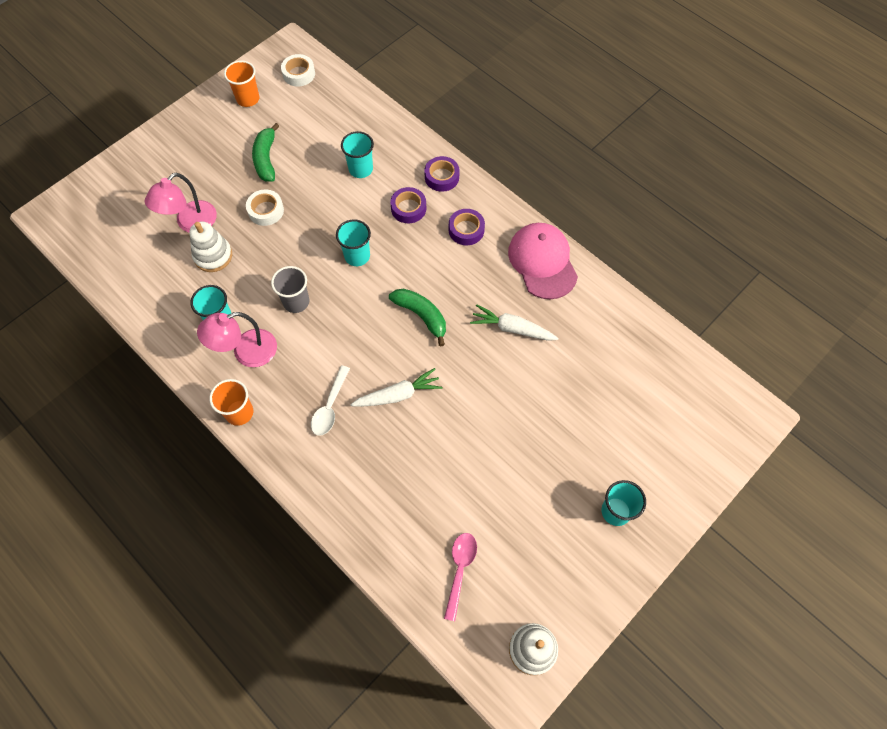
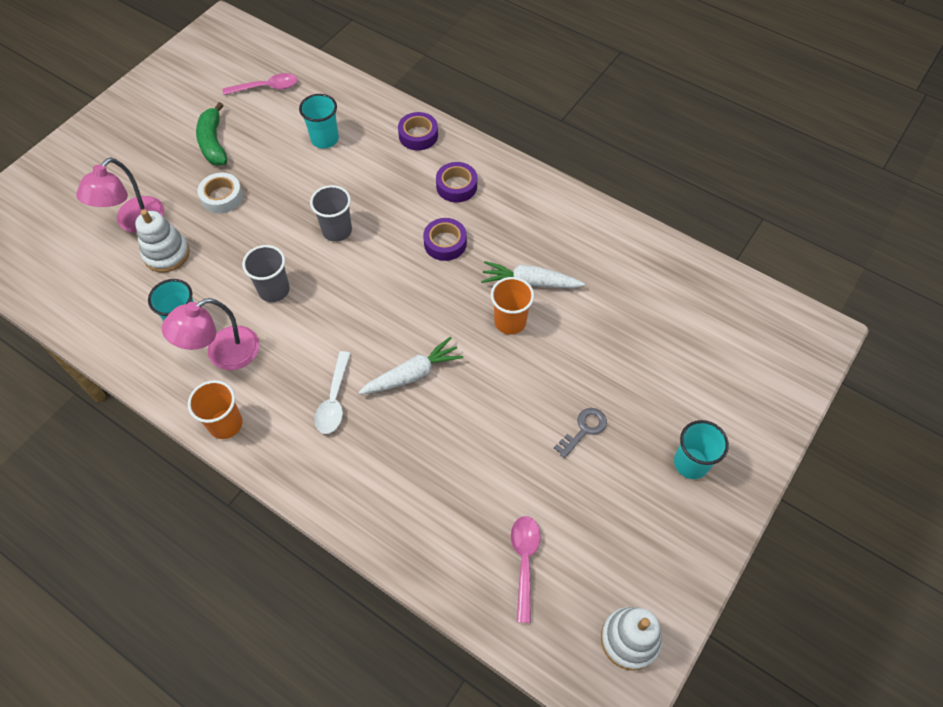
camera: 10 degrees left, 5 degrees down
orange cup [224,60,259,107] -> orange cup moved to [491,277,534,335]
white tape [281,54,315,87] -> none
turquoise cup [336,219,371,266] -> grey cup [310,185,352,242]
green banana [389,289,446,346] -> none
purple tape [390,187,426,223] -> purple tape moved to [423,218,467,261]
pink cap [508,223,578,299] -> none
none -> pink spoon [223,73,298,95]
none -> grey key [554,408,607,458]

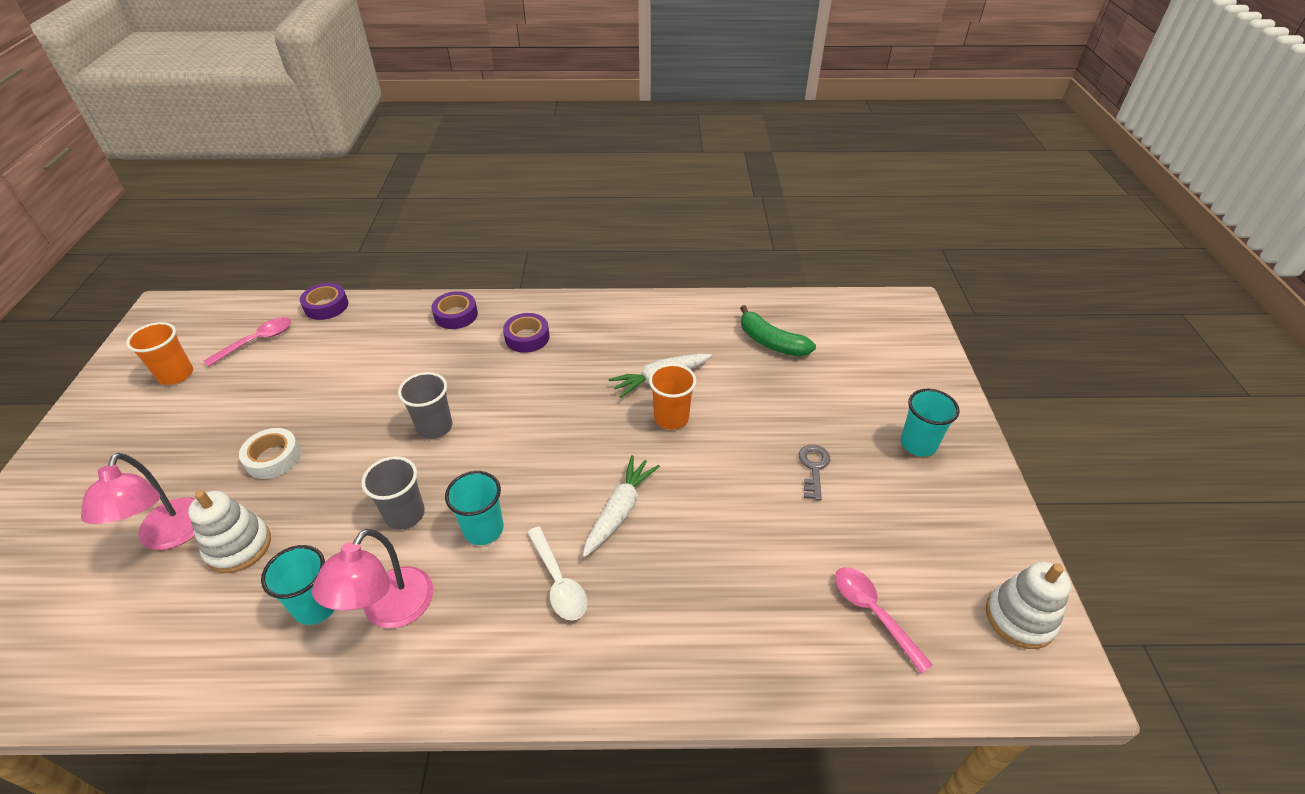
camera: 35 degrees left, 15 degrees down
orange cup [188,380,243,439] -> orange cup moved to [126,322,193,385]
green banana [196,102,227,165] -> green banana moved to [740,305,816,357]
turquoise cup [299,94,339,148] -> turquoise cup moved to [445,471,504,545]
purple tape [423,218,467,261] -> purple tape moved to [300,283,348,320]

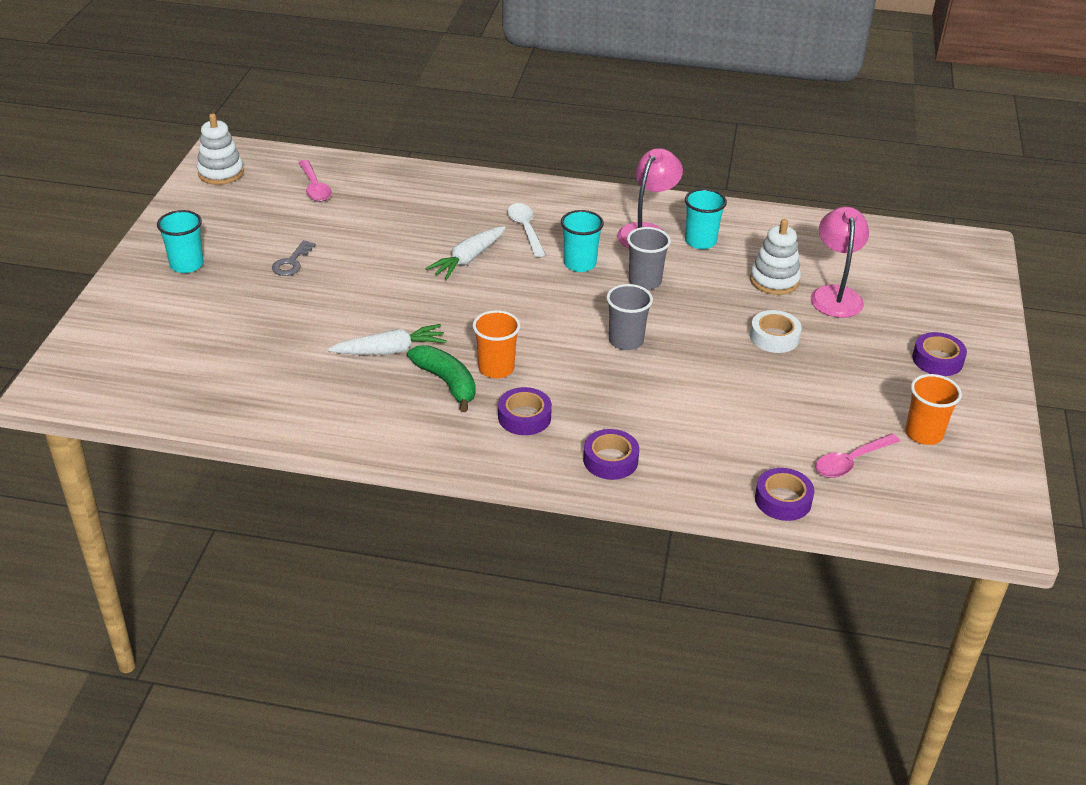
camera: 170 degrees left, 5 degrees down
orange cup [649,364,696,430] -> orange cup moved to [473,310,520,378]
green banana [740,305,816,357] -> green banana moved to [407,345,475,412]
none -> purple tape [912,332,967,376]

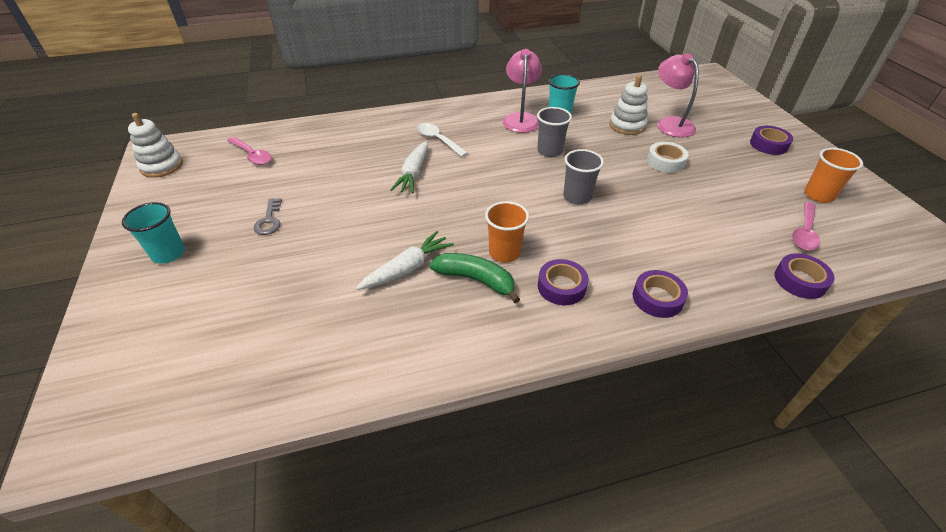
camera: 25 degrees left, 5 degrees up
turquoise cup [561,210,604,272] -> none

